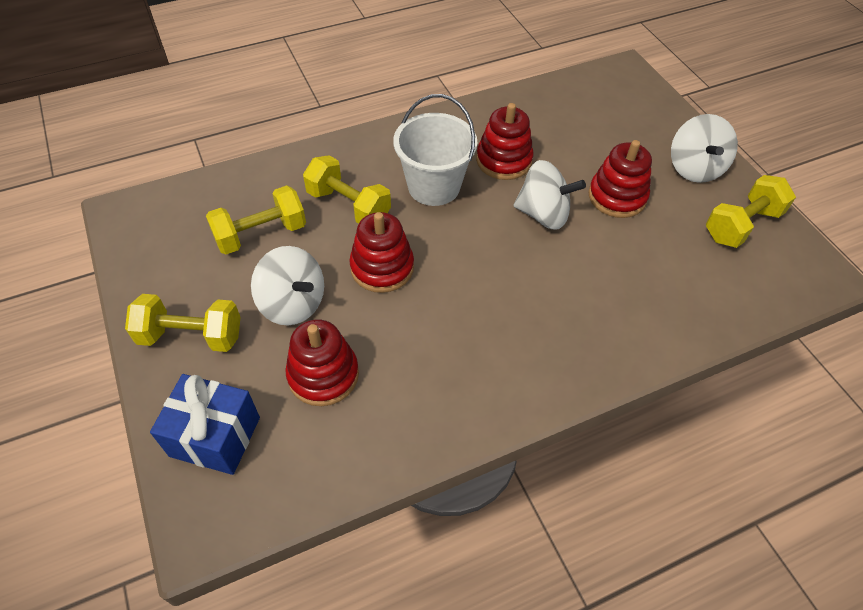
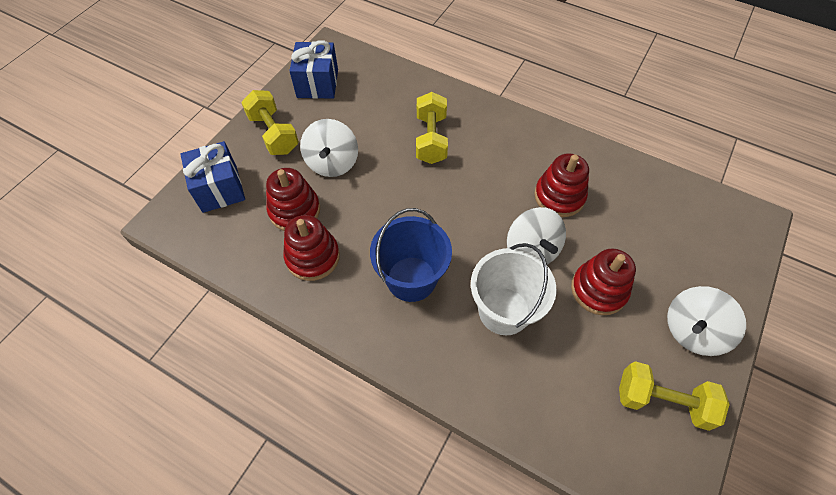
camera: 55 degrees right, 5 degrees up
yellow dumbbell [206,185,306,254] -> none
red stacking toy [349,212,414,293] -> red stacking toy moved to [283,215,340,281]
white bucket [393,94,477,206] -> white bucket moved to [471,243,556,335]
none -> blue gift [289,40,338,99]
none -> blue bucket [370,208,452,302]

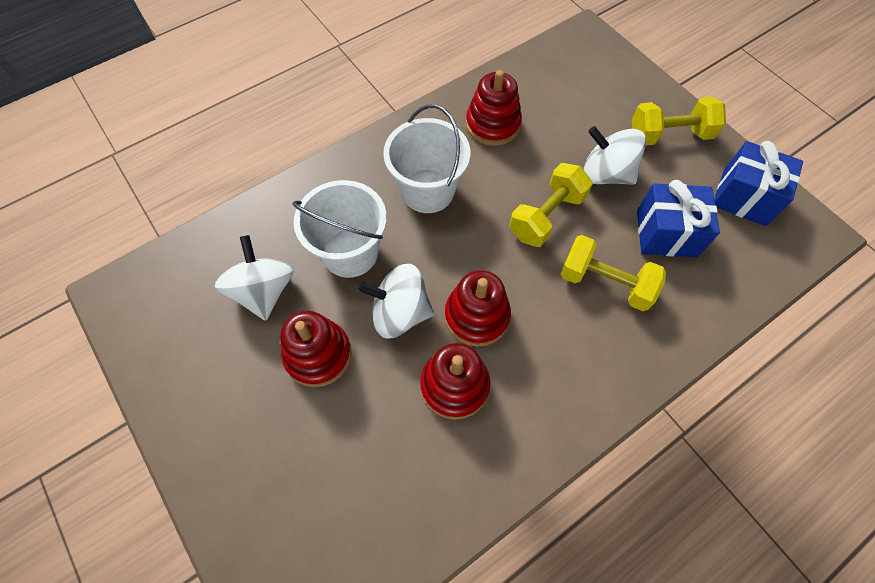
camera: 115 degrees right, 5 degrees up
blue gift [180,141,245,213] -> blue gift moved to [637,180,720,257]
red stacking toy [266,168,320,231] -> red stacking toy moved to [445,270,511,347]
blue bucket [370,208,452,302] -> white bucket [383,104,470,213]
yellow dumbbell [619,361,730,431] -> yellow dumbbell moved to [510,163,593,247]
white spinning top [667,286,746,356] -> white spinning top moved to [214,235,294,321]

